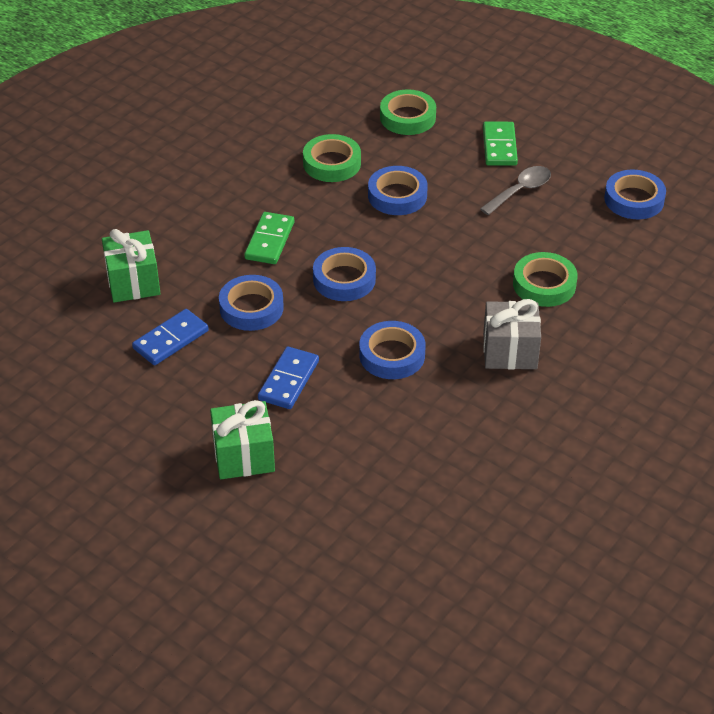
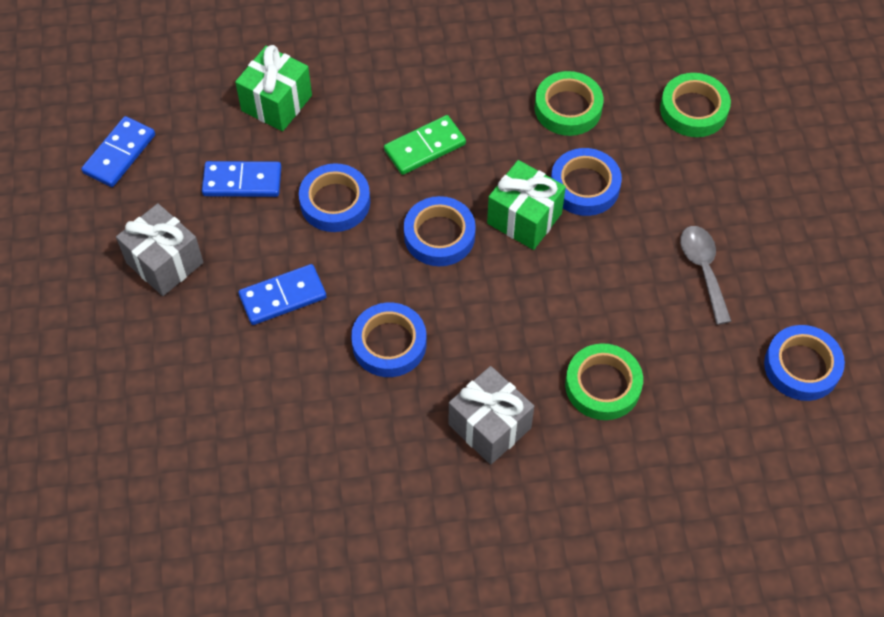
camera: 45 degrees right, 15 degrees up
green gift [210,400,275,479] -> green gift moved to [487,160,566,250]
grey spoon [480,166,551,215] -> grey spoon turned 105 degrees counterclockwise [680,226,732,325]
green domino [483,121,518,166] -> none
none -> blue domino [81,116,155,187]
none -> grey gift [116,203,204,296]

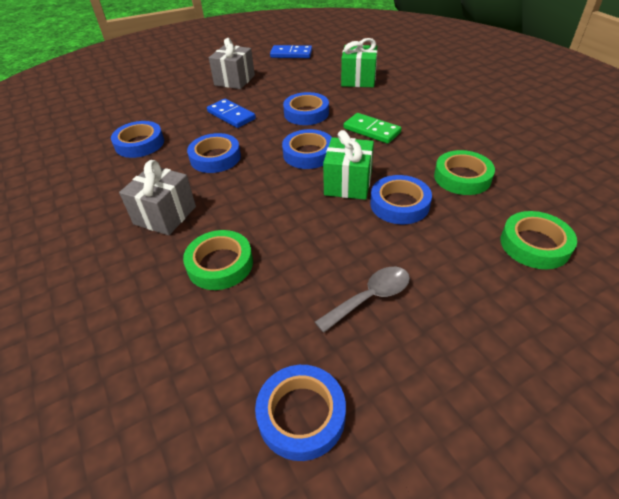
camera: 70 degrees right, 15 degrees down
blue domino [202,161,281,197] -> none
none -> blue tape [111,121,164,158]

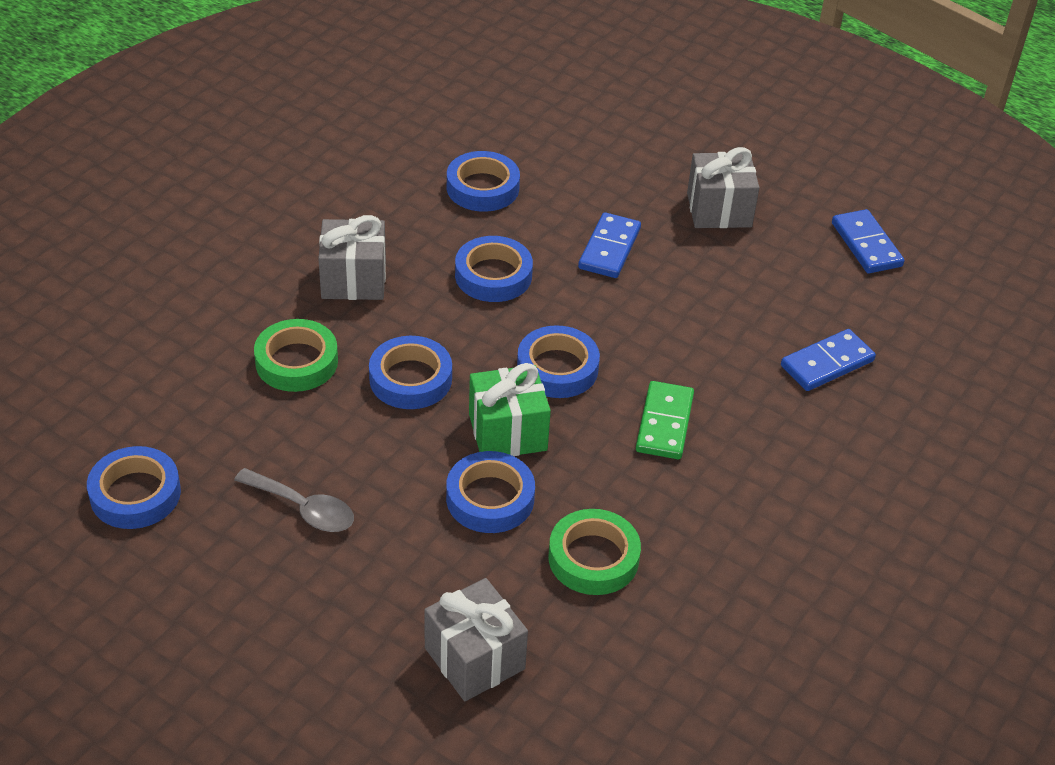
camera: 60 degrees right, 0 degrees up
blue tape [283,92,329,125] -> blue tape moved to [369,336,452,409]
green gift [341,38,378,87] -> blue domino [781,329,876,391]
green tape [500,211,577,269] -> grey gift [424,578,528,701]

